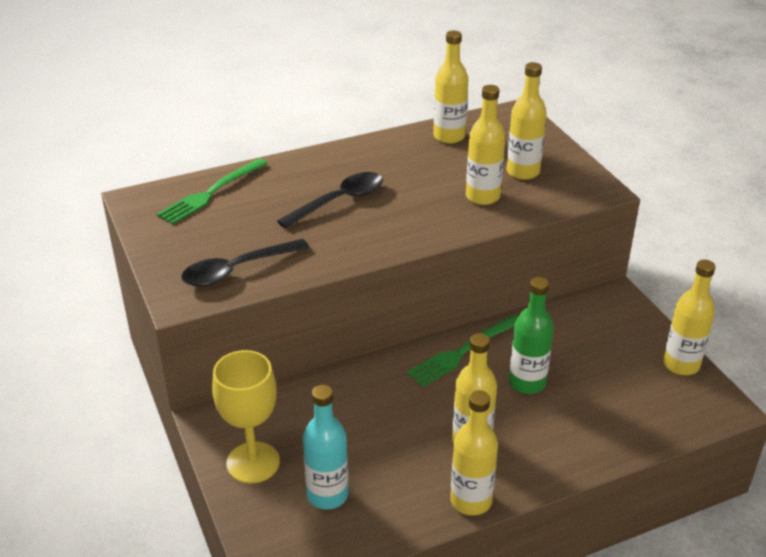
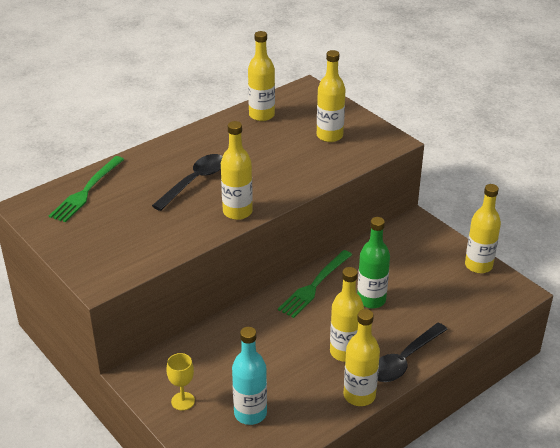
camera: 15 degrees left, 0 degrees up
black spoon [181,239,309,286] -> black spoon moved to [378,323,448,382]
yellow goblet [212,350,280,484] -> yellow goblet [167,353,195,411], size x0.55
yellow bottle [466,85,506,205] -> yellow bottle moved to [221,121,253,220]

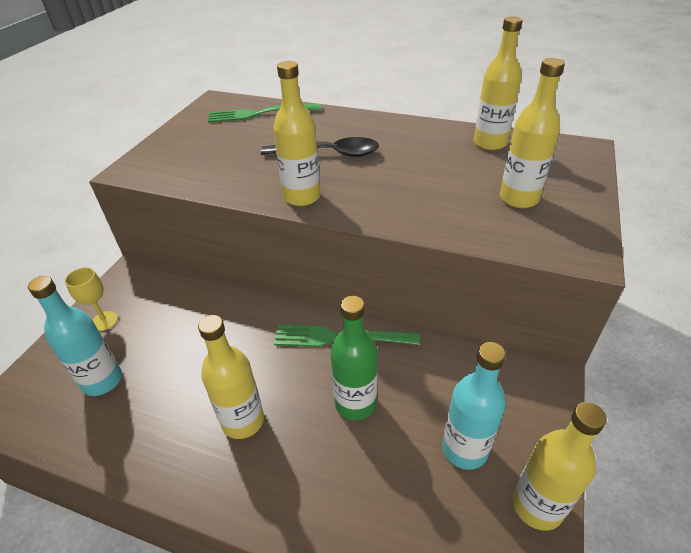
camera: 60 degrees right, 5 degrees up
yellow bottle [344,309,380,406] -> none
black spoon [378,323,448,382] -> none
none -> turquoise bottle [442,342,506,470]

